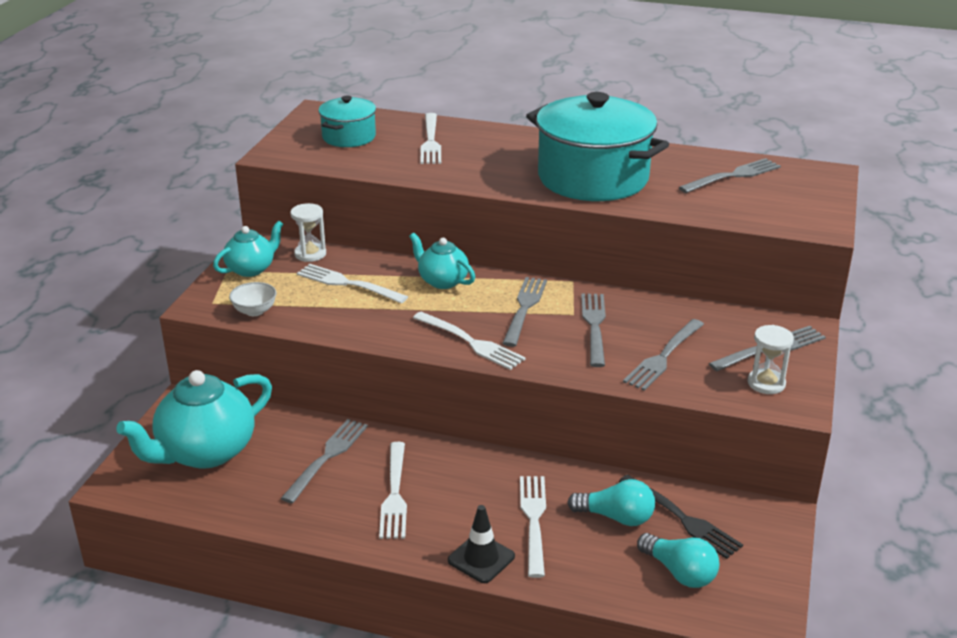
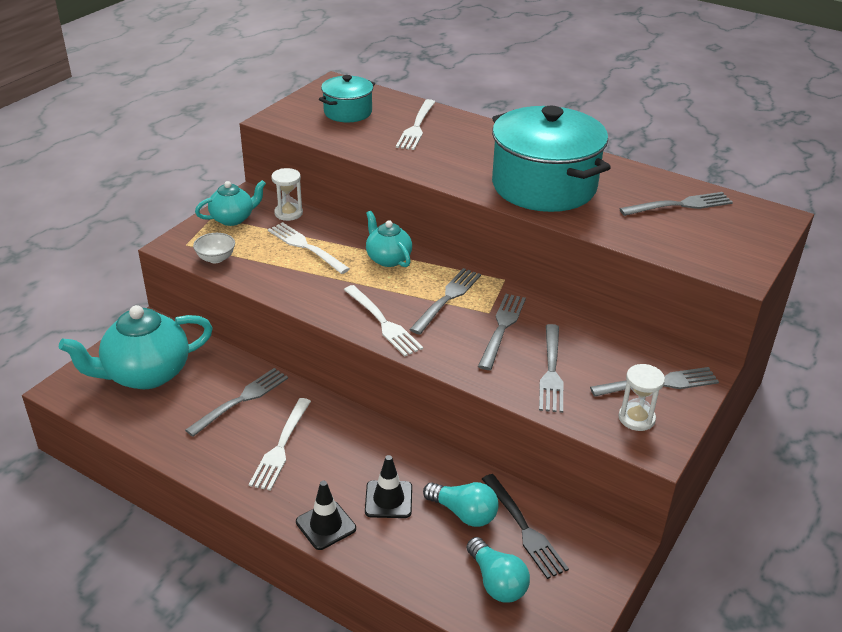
camera: 15 degrees right, 5 degrees up
white fork [520,476,546,578] -> black traffic cone [365,455,412,518]
grey fork [623,319,704,391] -> grey fork turned 45 degrees counterclockwise [539,324,564,413]

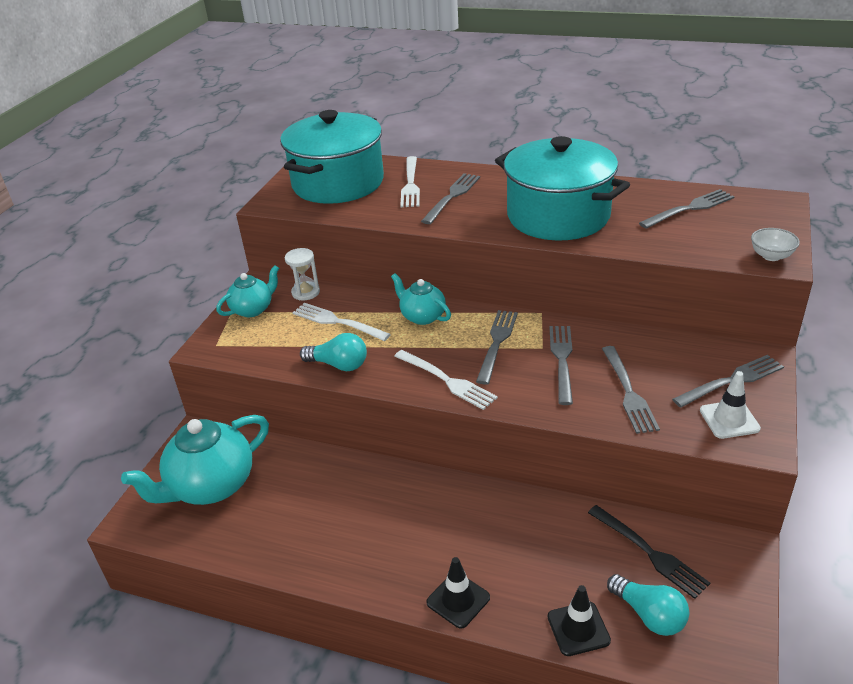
camera: 10 degrees left, 0 degrees up
grey fork [185,368,288,436] -> grey fork moved to [421,173,480,224]
white bowl [193,233,235,263] -> white bowl moved to [751,228,800,261]
white fork [249,398,311,491] -> none
turquoise pot [319,75,375,122] -> turquoise pot [280,110,384,204], size x1.94
black traffic cone [365,455,412,518] -> black traffic cone moved to [548,585,611,656]
turquoise light bulb [423,482,499,527] -> turquoise light bulb moved to [300,333,367,371]
white hourglass [618,364,665,431] -> white traffic cone [700,371,761,439]

